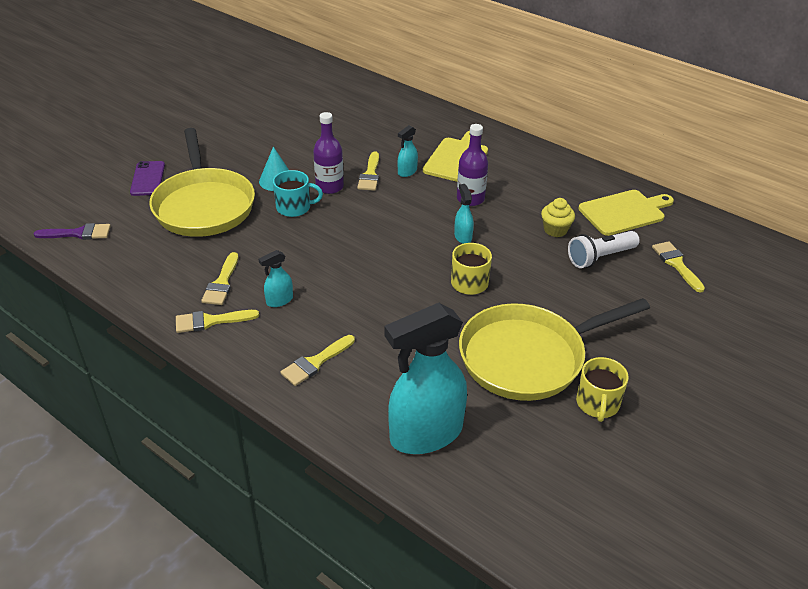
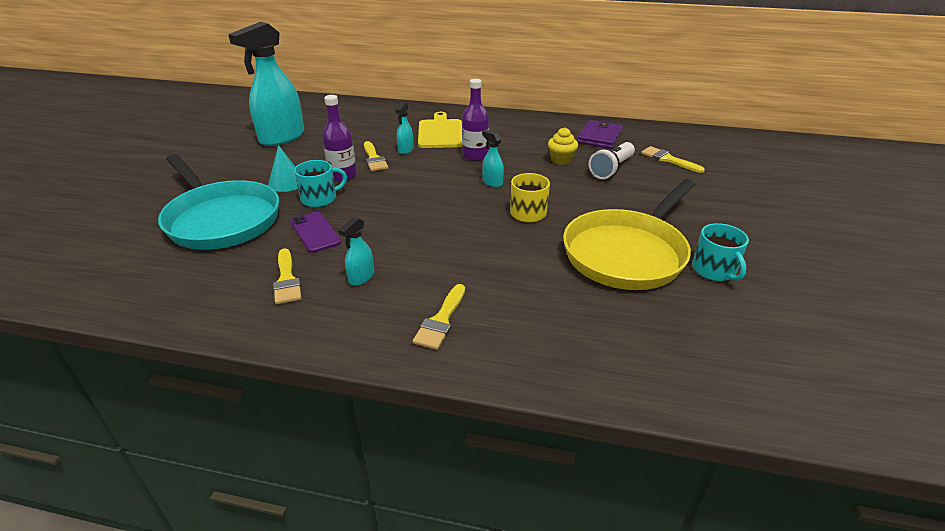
camera: 25 degrees left, 5 degrees down
purple brush [34,223,111,240] -> none
purple phone [130,161,165,196] -> purple phone moved to [290,212,341,253]
yellow pan [149,128,255,237] -> turquoise pan [158,154,279,250]
yellow brush [176,310,259,333] -> none
turquoise spray bottle [385,303,467,454] -> turquoise spray bottle moved to [228,22,304,146]
yellow mug [576,357,629,422] -> turquoise mug [692,223,749,281]
yellow cutting board [578,190,674,236] -> purple wallet [577,120,623,149]

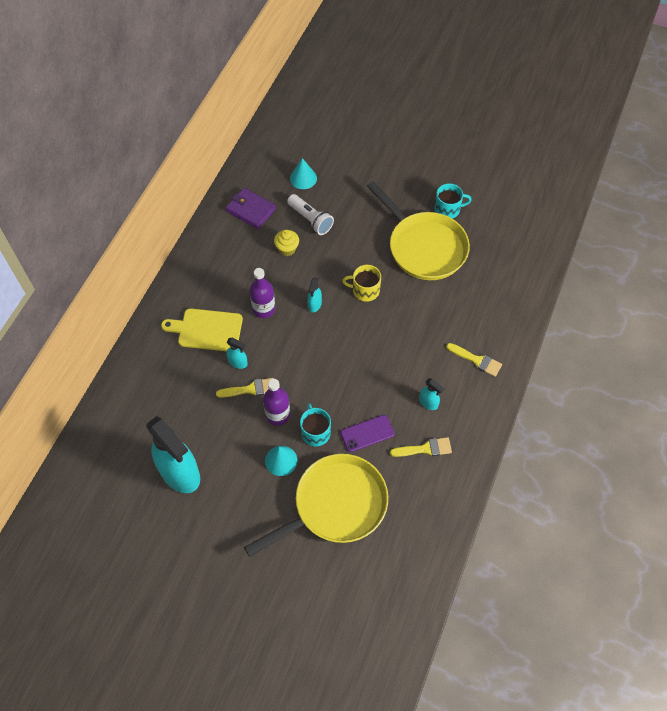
camera: 80 degrees left, 25 degrees up
turquoise pan [158,154,279,250] -> yellow pan [244,454,388,557]
turquoise spray bottle [482,129,504,187] -> turquoise spray bottle turned 45 degrees counterclockwise [307,277,322,313]
yellow brush [641,146,705,173] -> turquoise cone [290,158,317,189]

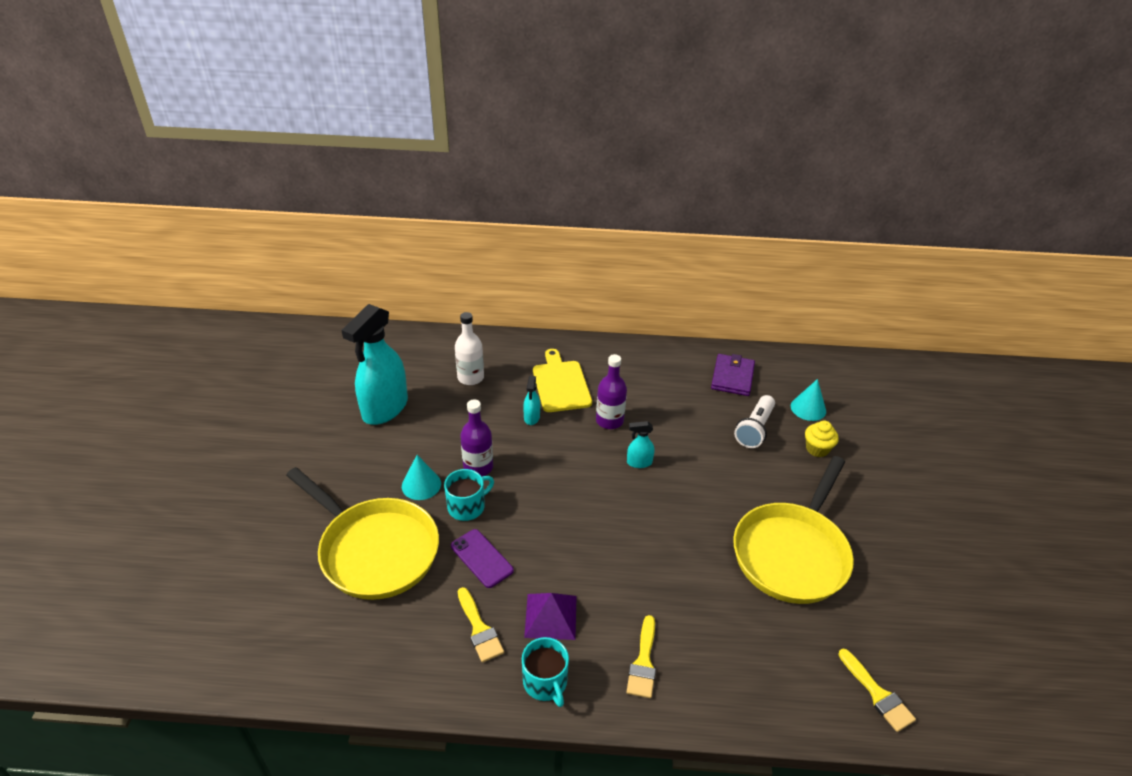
camera: 70 degrees right, 20 degrees down
yellow brush [216,378,274,398] -> yellow brush moved to [839,648,916,732]
yellow cupcake [274,230,299,256] -> yellow cupcake moved to [805,421,839,457]
yellow mug [342,265,381,302] -> none
turquoise spray bottle [419,378,445,410] -> purple pyramid [524,593,577,640]
turquoise mug [434,184,472,219] -> turquoise mug moved to [522,637,569,707]
none -> white bottle [455,312,484,385]

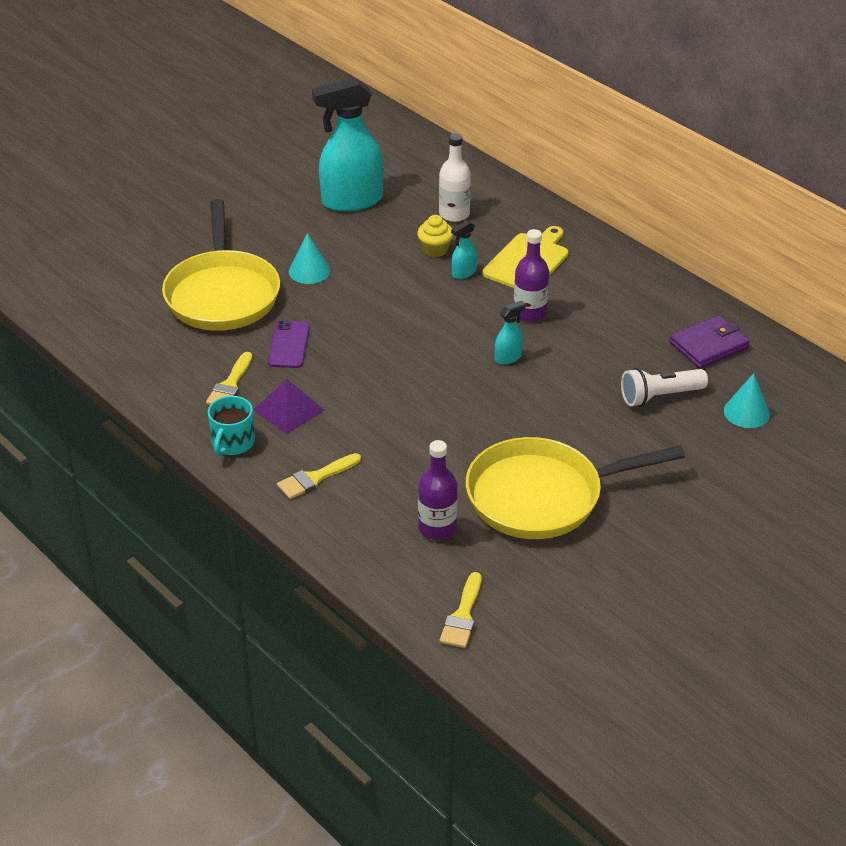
camera: 45 degrees right, 0 degrees up
turquoise mug [444,469,494,521] -> none
purple bottle [460,399,493,476] -> purple bottle moved to [418,440,458,540]
turquoise spray bottle [627,421,654,468] -> turquoise spray bottle turned 105 degrees clockwise [495,301,526,365]
yellow cupcake [805,421,839,457] -> yellow cupcake moved to [417,215,453,257]

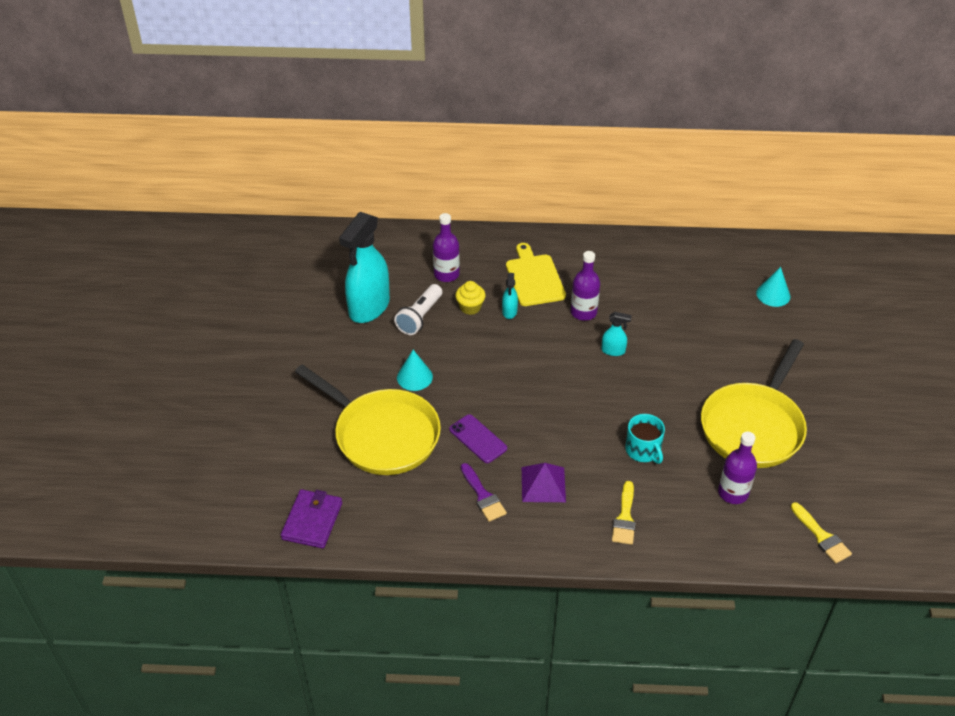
camera: 45 degrees left, 5 degrees up
yellow brush [206,352,252,405] -> purple brush [461,463,507,522]
turquoise mug [208,396,255,456] -> turquoise mug moved to [625,414,665,464]
white bottle [439,133,471,222] -> purple bottle [433,213,460,282]
turquoise spray bottle [495,301,526,365] -> turquoise spray bottle turned 90 degrees clockwise [601,312,632,356]
white flashlight [621,368,708,407] -> white flashlight moved to [394,284,442,335]
purple wallet [670,315,750,368] -> purple wallet moved to [281,489,342,549]

